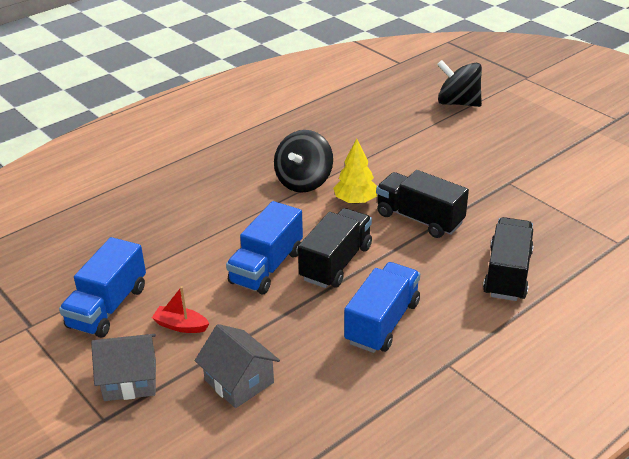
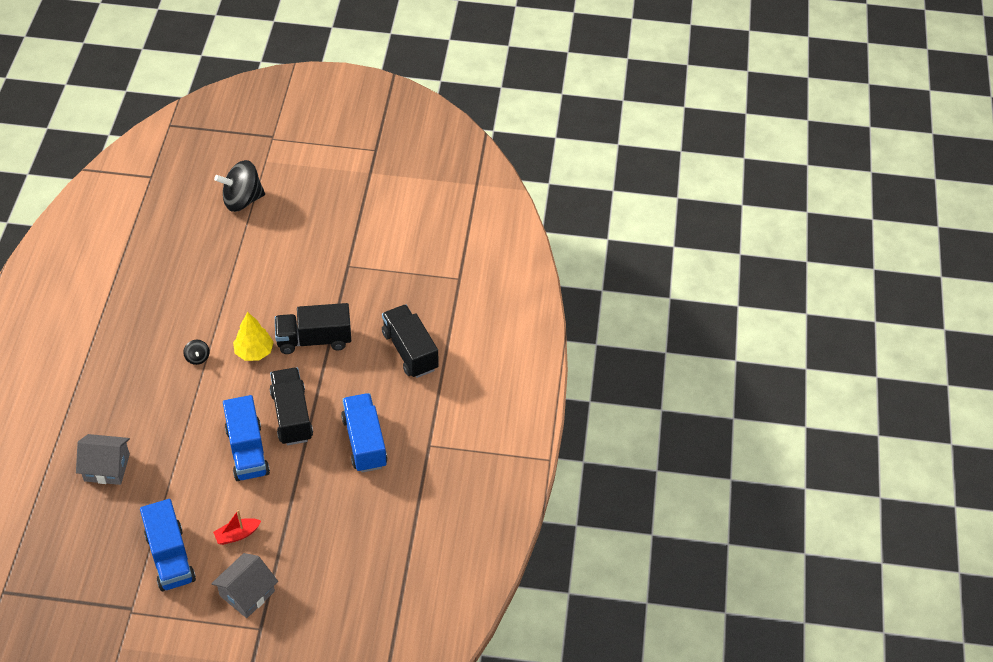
camera: 45 degrees left, 15 degrees up
grey house [195,324,280,408] -> grey house moved to [76,434,130,485]
black spinning top [274,130,333,193] -> black spinning top [183,340,210,365], size x0.45

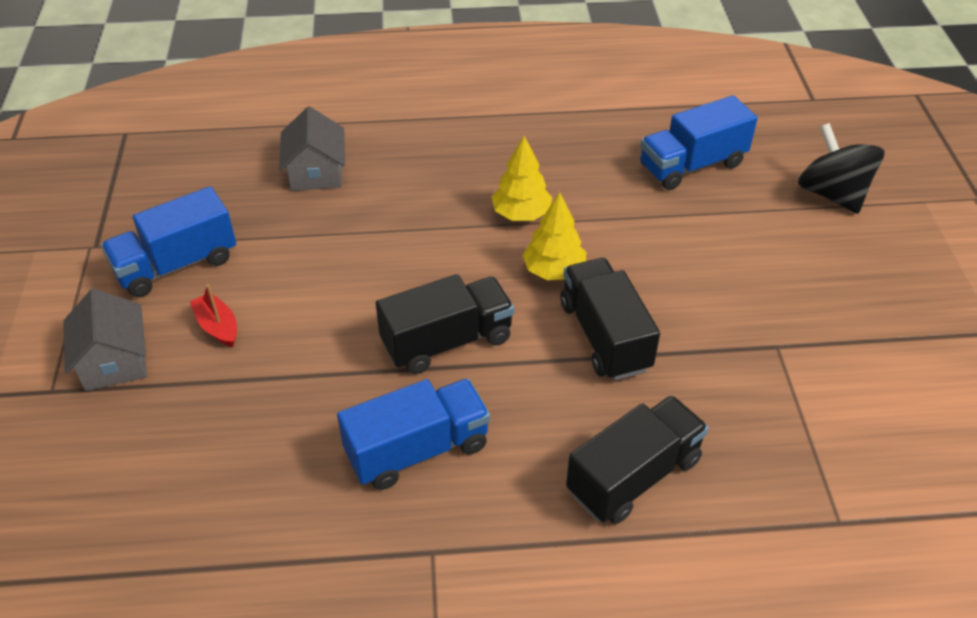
camera: 80 degrees right, 5 degrees down
black spinning top [183,340,210,365] -> yellow tree [491,136,552,221]
grey house [211,553,278,618] -> grey house turned 45 degrees clockwise [63,289,147,391]
blue truck [223,395,270,481] -> blue truck moved to [640,95,758,190]

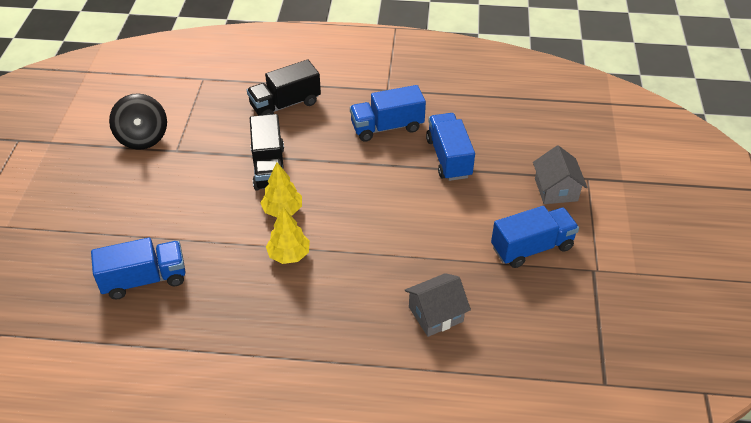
camera: 170 degrees left, 0 degrees up
red boat [190,284,237,347] -> none
grey house [279,107,345,191] -> grey house turned 60 degrees clockwise [405,273,471,337]
black truck [376,274,514,374] -> none
black spinning top [798,123,884,214] -> black spinning top moved to [109,93,167,150]
none -> blue truck [426,113,475,181]

